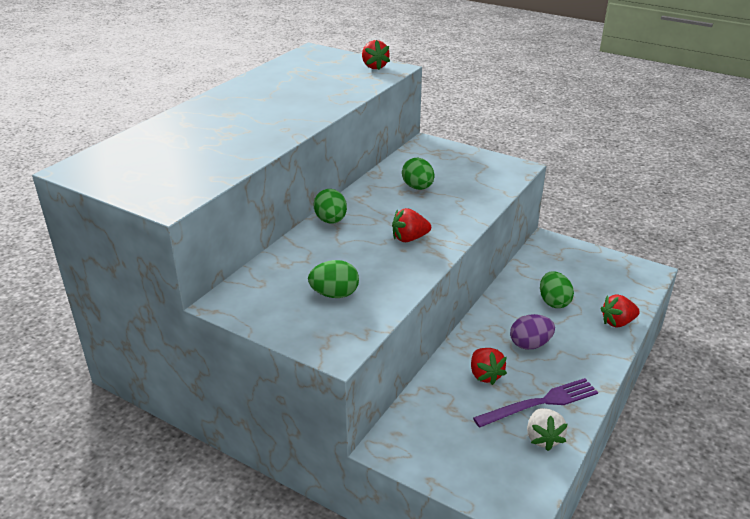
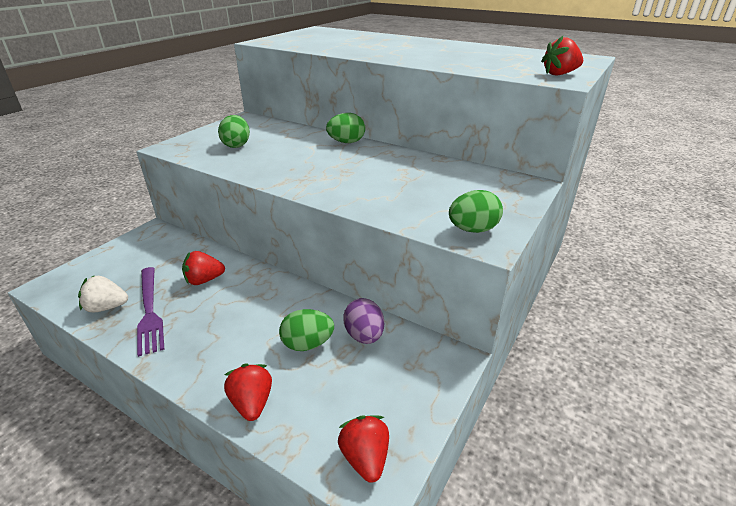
camera: 90 degrees right, 0 degrees up
red strawberry [392,208,431,242] -> red strawberry moved to [338,415,389,483]
green egg [402,158,434,190] -> green egg moved to [449,190,503,233]
purple egg [510,314,555,349] -> purple egg moved to [343,298,384,344]

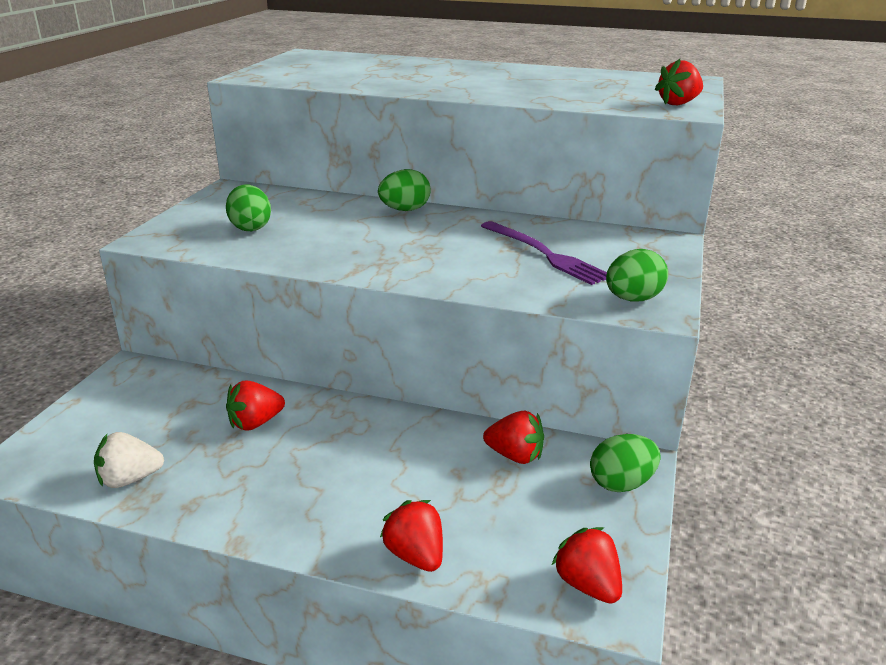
camera: 15 degrees left, 5 degrees down
purple fork [137,267,165,357] -> purple fork moved to [481,221,607,285]
green egg [279,309,334,351] -> green egg moved to [590,434,661,492]
purple egg [343,298,384,344] -> red strawberry [483,411,544,464]

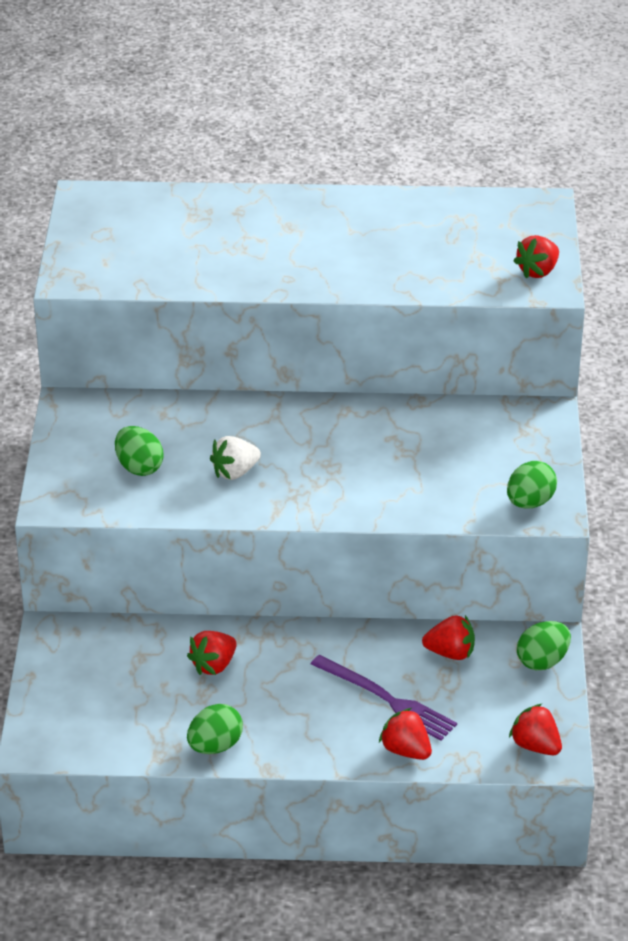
camera: 15 degrees left, 10 degrees up
white strawberry [94,432,164,488] -> white strawberry moved to [210,436,261,480]
green egg [378,169,431,211] -> green egg moved to [187,704,243,754]
purple fork [481,221,607,285] -> purple fork moved to [311,655,457,741]

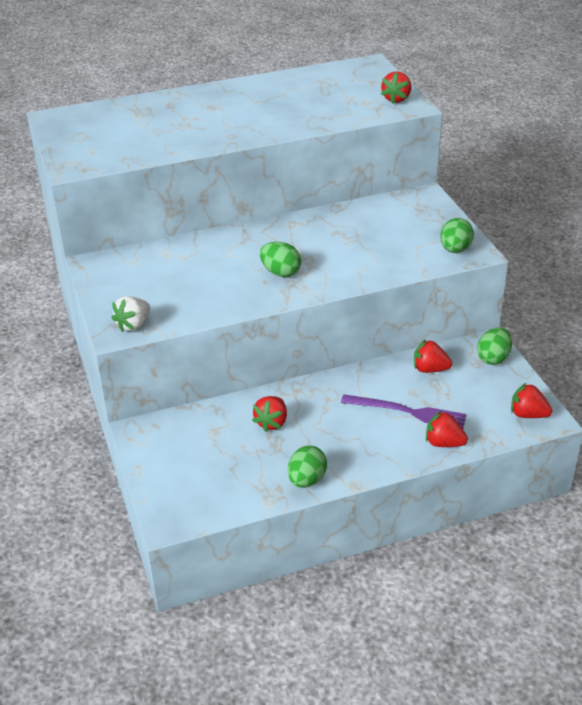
camera: 20 degrees left, 0 degrees up
green egg [115,426,164,476] -> green egg moved to [260,242,301,277]
white strawberry [210,436,261,480] -> white strawberry moved to [111,296,150,332]
red strawberry [422,615,475,660] -> red strawberry turned 150 degrees counterclockwise [414,339,452,373]

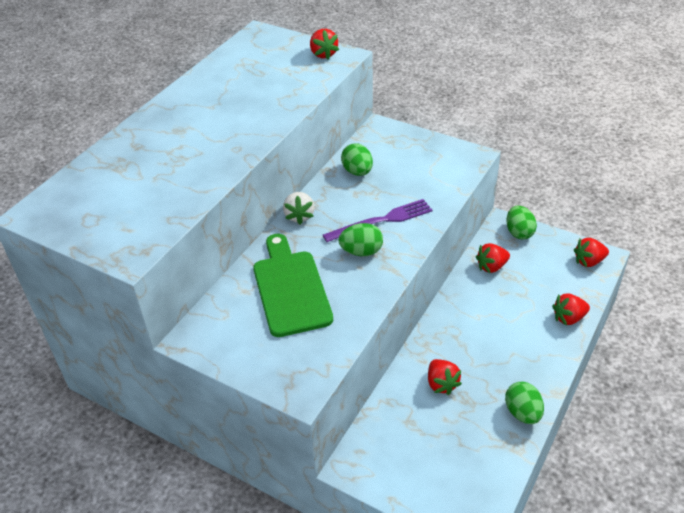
camera: 40 degrees left, 5 degrees up
white strawberry [111,296,150,332] -> white strawberry moved to [283,192,315,225]
purple fork [341,394,467,429] -> purple fork moved to [323,199,432,242]
green egg [440,218,474,253] -> green egg moved to [341,143,373,176]
none -> green cutting board [253,234,333,337]

